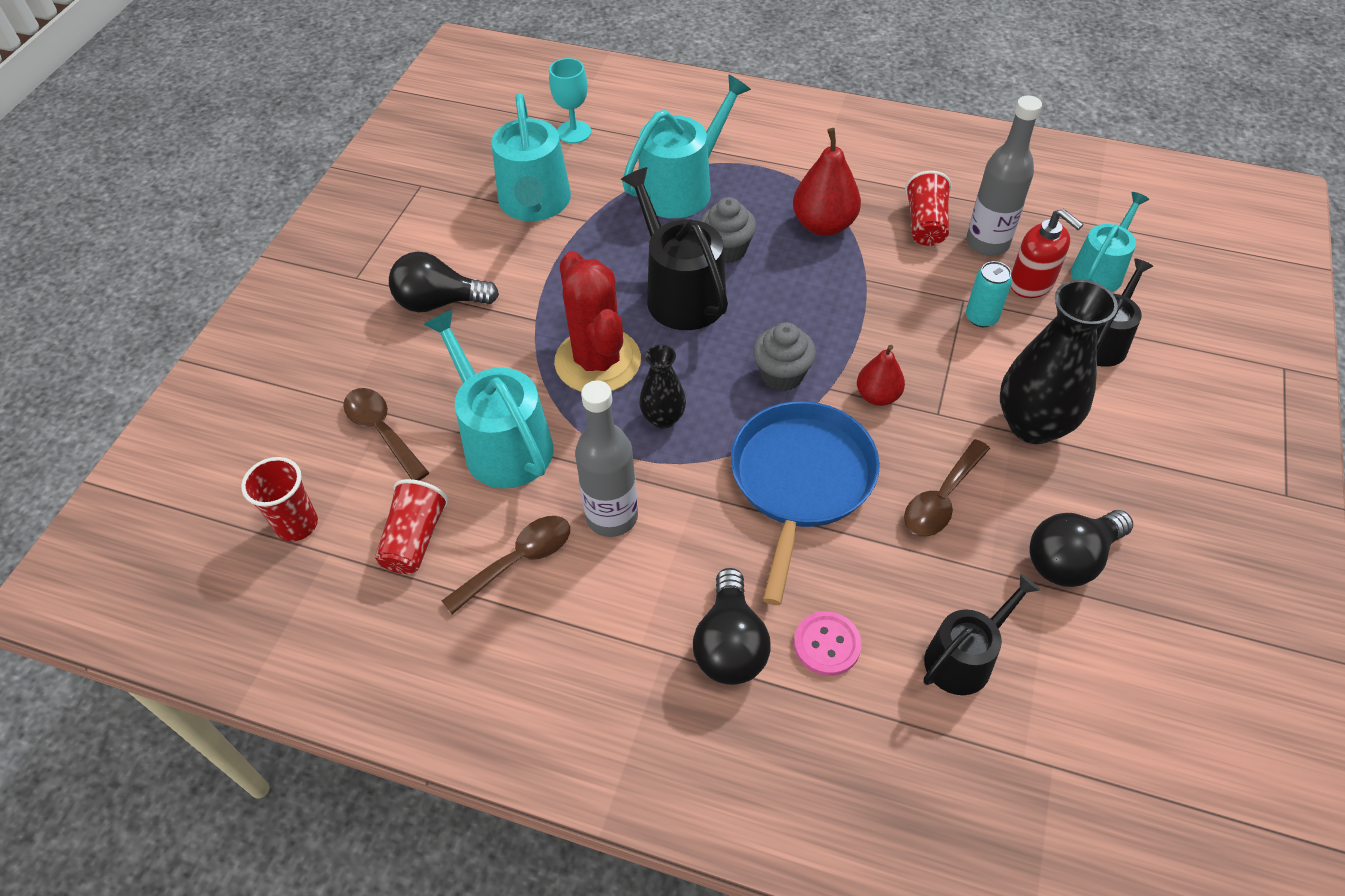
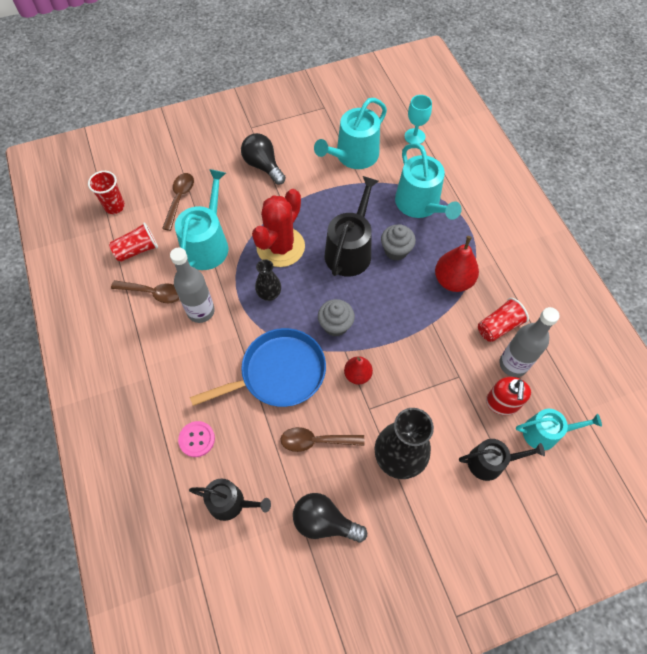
camera: 50 degrees right, 10 degrees up
turquoise watering can [622,75,751,218] -> turquoise watering can turned 60 degrees clockwise [395,143,462,220]
black light bulb [693,568,770,685] -> none
turquoise can [966,261,1012,327] -> none

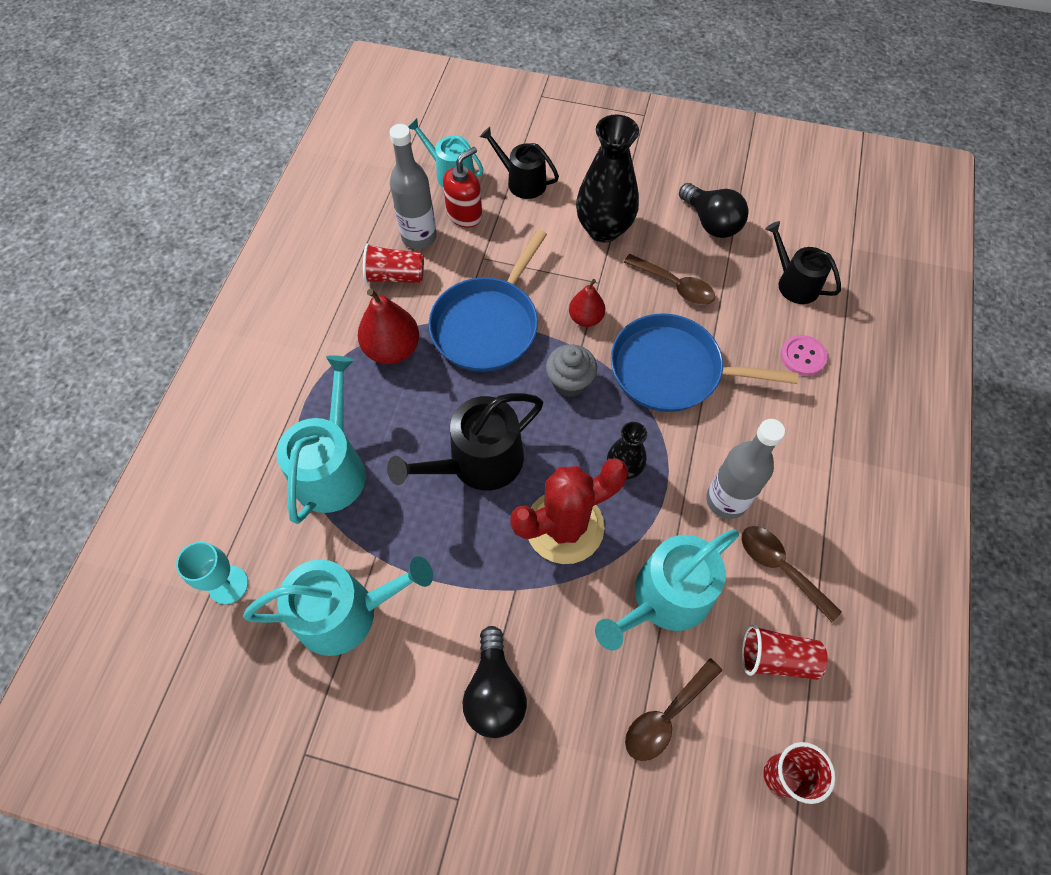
camera: 145 degrees left, 0 degrees up
grey cupcake [381,224,416,261] -> none
none -> blue pan [429,229,547,372]

